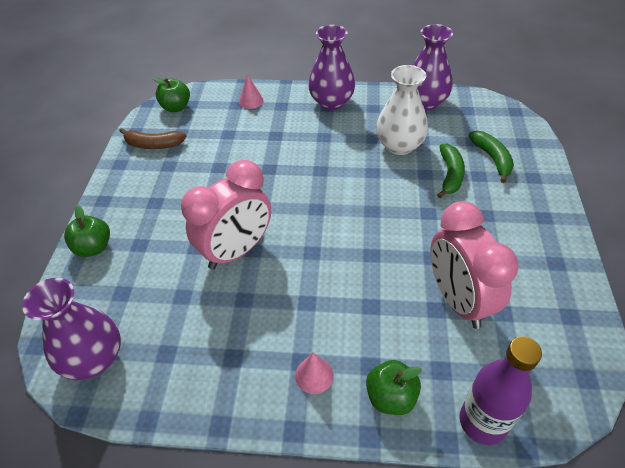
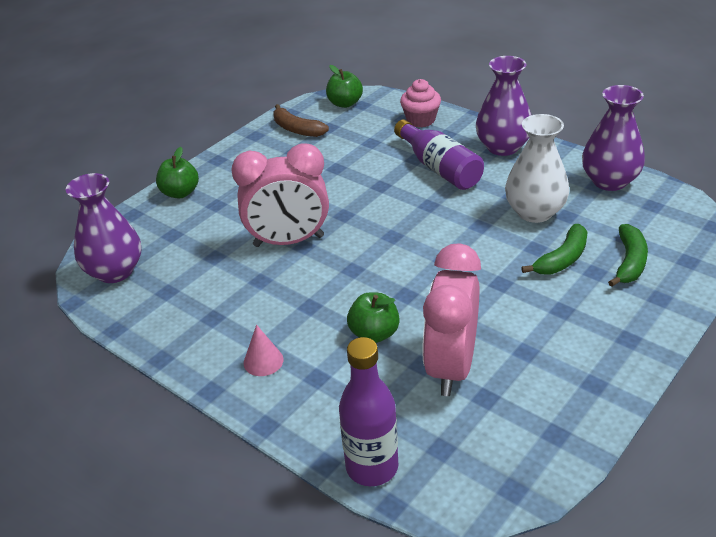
camera: 35 degrees right, 10 degrees down
pink cone [239,74,264,109] -> pink cupcake [400,79,441,128]
green apple [366,360,422,415] -> green apple moved to [347,292,400,343]
none -> purple bottle [394,119,484,190]

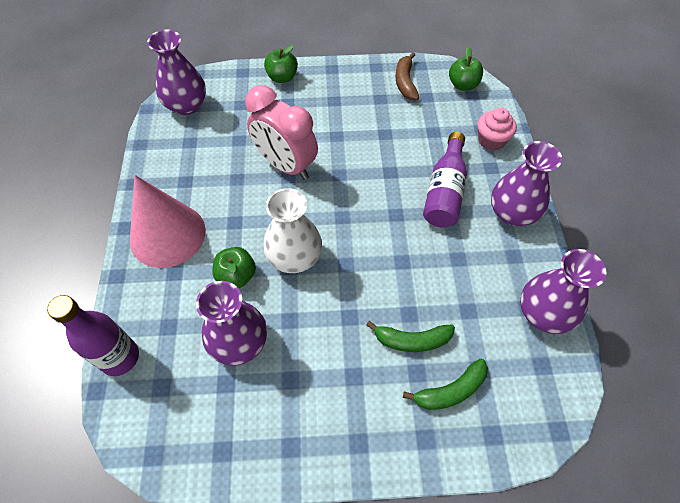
camera: 45 degrees right, 20 degrees up
pink cone [244,324,283,376] -> pink cone [130,175,206,268], size x2.49
pink clock [422,243,481,396] -> purple vase [196,281,267,366]
white vase [505,114,569,223] -> white vase moved to [263,188,322,273]

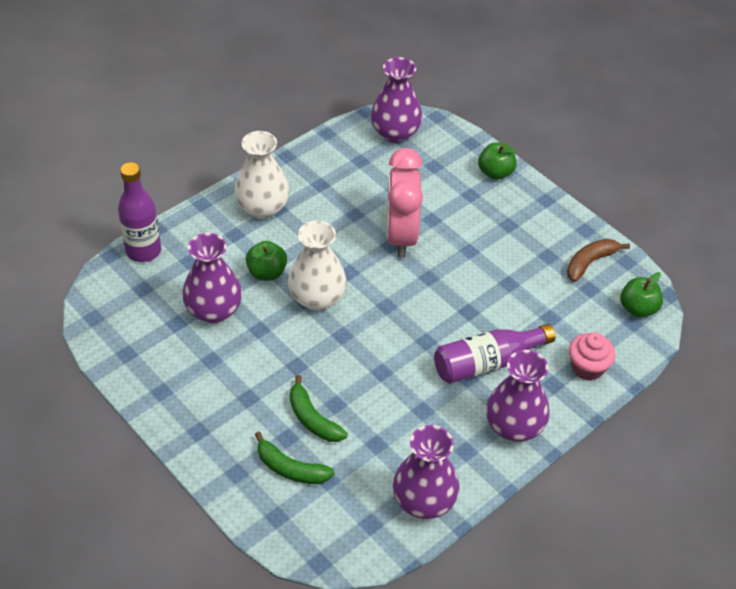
camera: 50 degrees right, 10 degrees down
pink cone [130,175,206,268] -> white vase [234,131,289,219]

